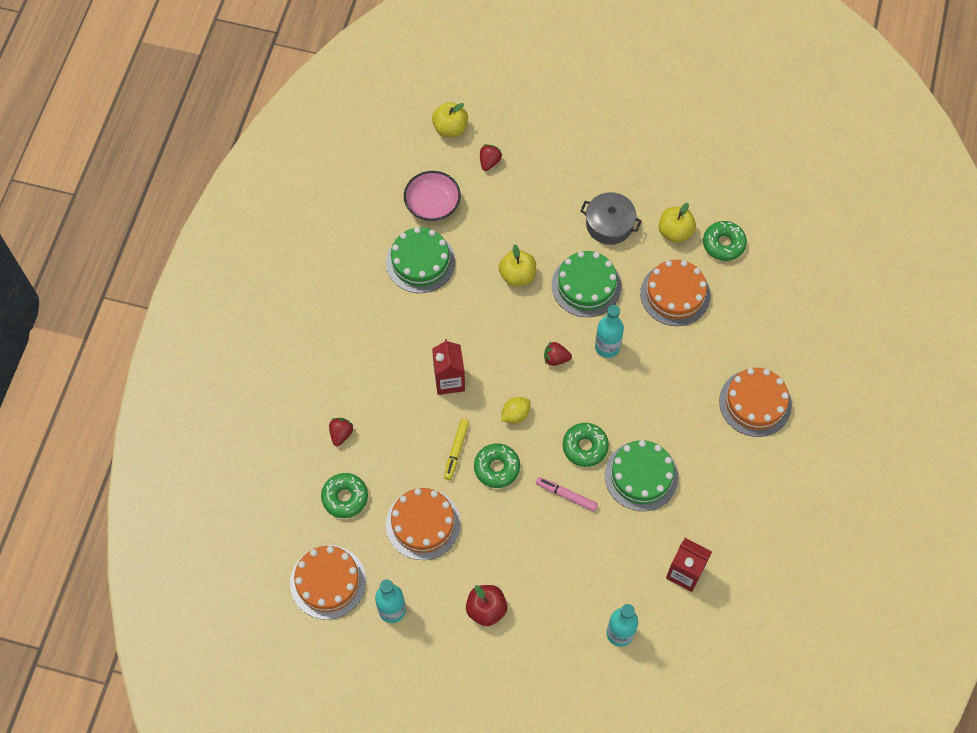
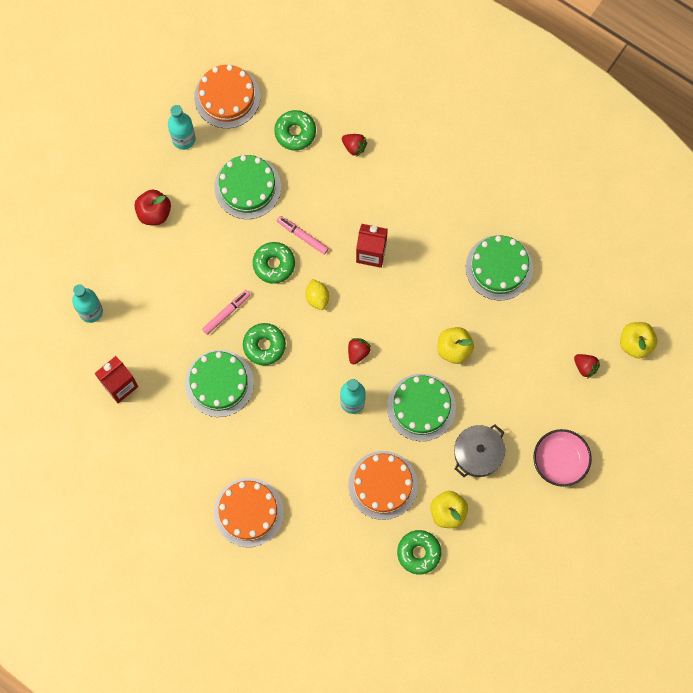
camera: 110 degrees right, 10 degrees up
orange cake [386,488,460,560] -> green cake [214,155,281,219]
pink bowl [404,171,461,221] -> pink bowl moved to [533,429,592,487]
yellow marker [444,419,469,480] -> pink marker [277,216,329,255]

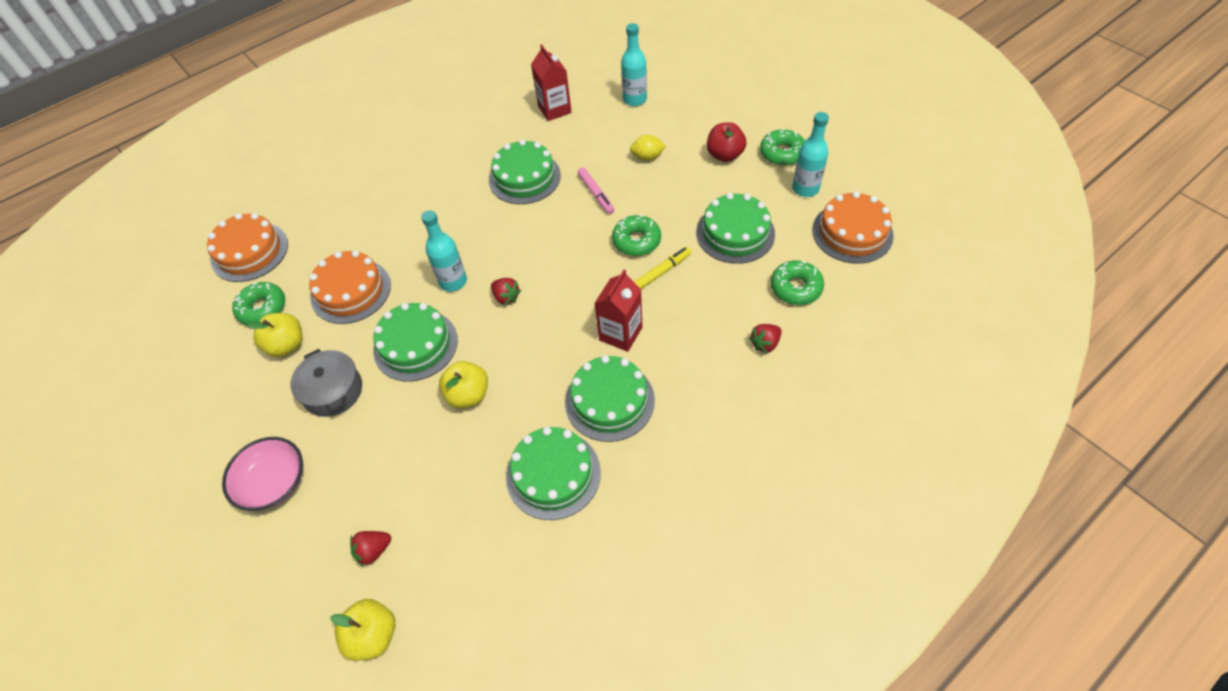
camera: 110 degrees right, 20 degrees down
orange cake [214,478,284,547] -> orange cake moved to [207,213,288,282]
green donut [243,323,286,365] -> green donut moved to [760,129,805,166]
pink marker [277,216,329,255] -> yellow marker [634,247,691,289]
yellow lemon [305,279,329,310] -> yellow lemon moved to [630,135,666,161]
none -> green cake [565,355,655,442]

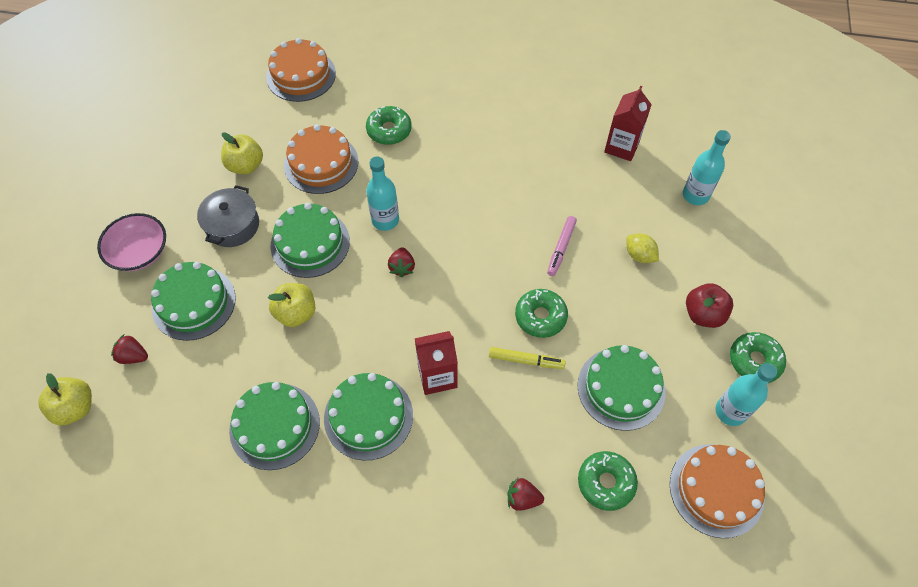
camera: 45 degrees right, 5 degrees up
green donut [232,282,285,325] -> green donut moved to [366,106,412,145]
green cake [489,139,561,204] -> green cake moved to [151,262,236,341]

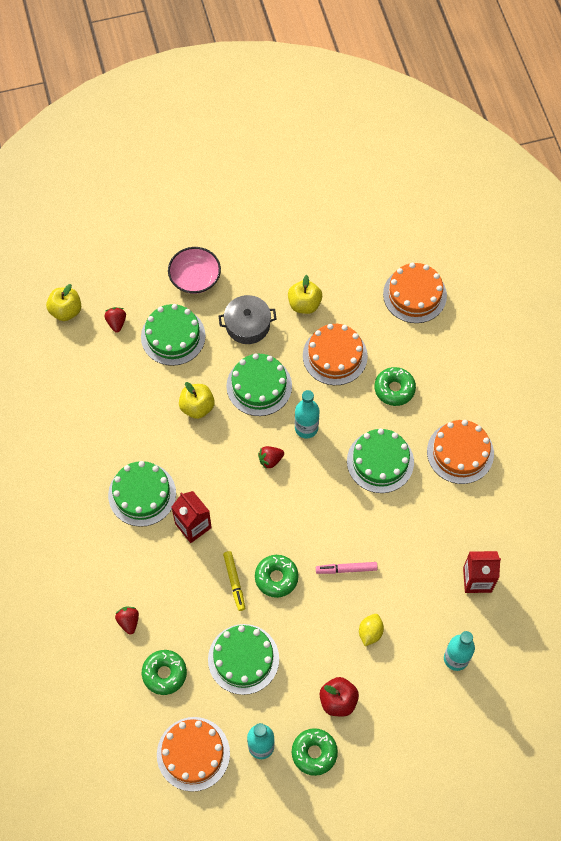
camera: 65 degrees right, 5 degrees up
green cake [229,382,320,470] -> green cake moved to [347,428,414,493]
none -> orange cake [427,420,494,484]

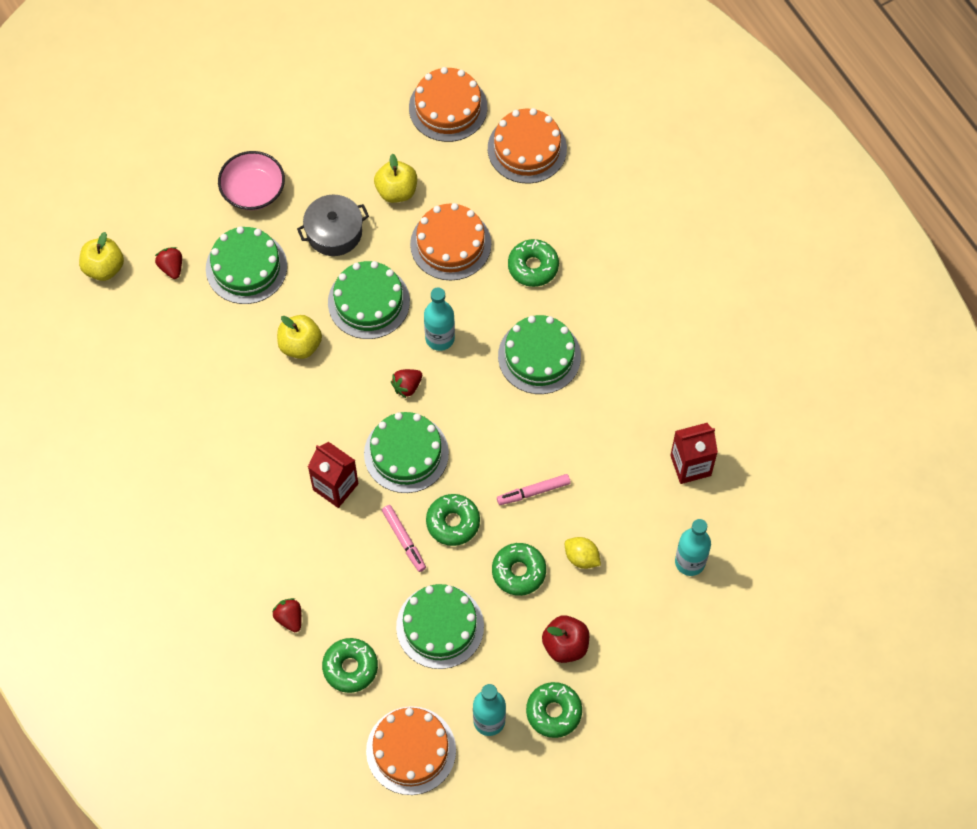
camera: 15 degrees left, 0 degrees up
green cake [108,461,176,527] -> green cake moved to [364,412,449,493]
yellow marker [223,551,245,611] -> pink marker [382,505,426,572]
yellow lemon [359,614,384,646] -> yellow lemon turned 60 degrees counterclockwise [565,537,601,569]
orange cake [427,420,494,484] -> orange cake moved to [409,67,487,142]
none -> green donut [492,543,546,596]

